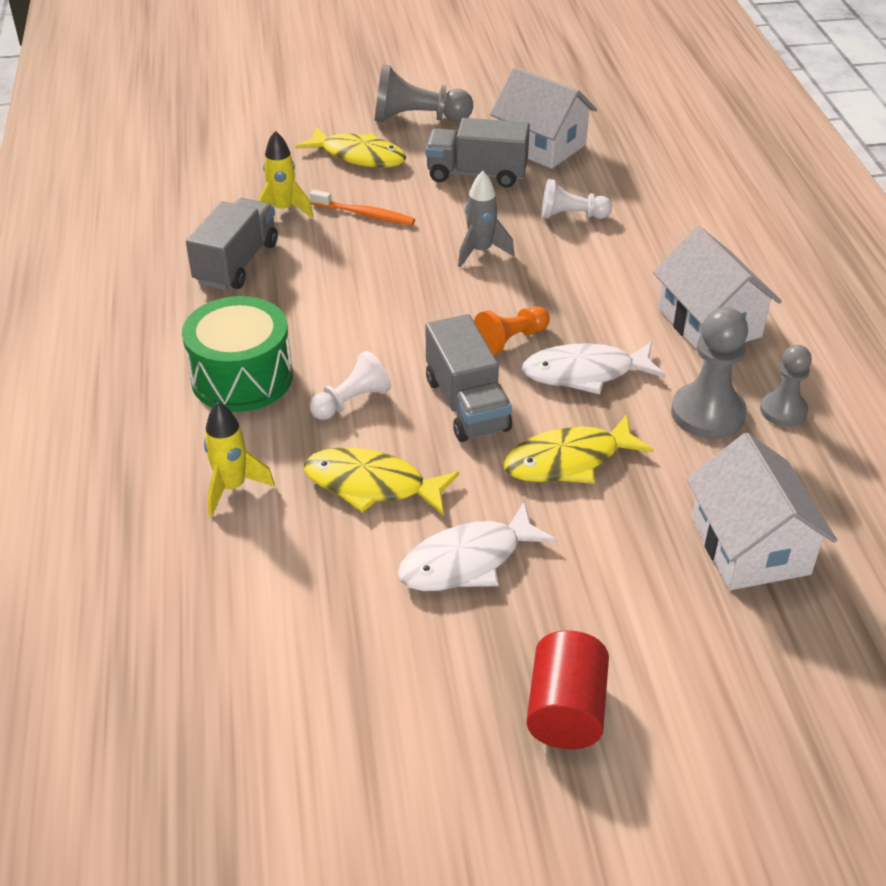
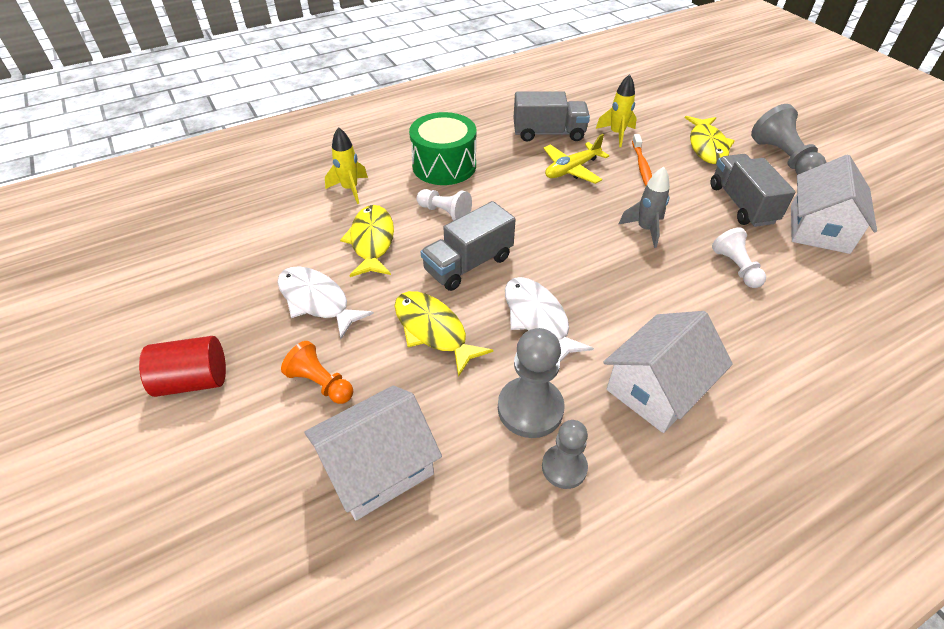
camera: 70 degrees right, 5 degrees up
orange pawn [474,306,550,355] -> orange pawn moved to [281,341,353,404]
none -> yellow plane [543,134,609,184]

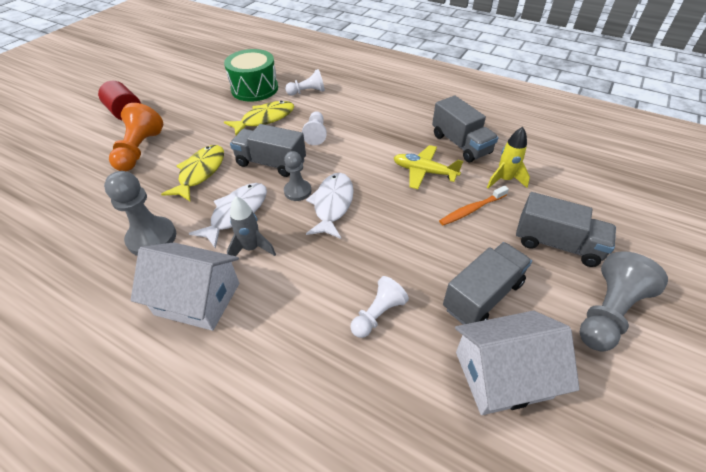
camera: 60 degrees right, 0 degrees up
white fish [277,266,374,339] -> white fish moved to [306,173,354,239]
orange pawn [281,341,353,404] -> orange pawn [109,103,163,171], size x1.57
white house [304,385,442,520] -> none
yellow rocket [325,127,368,204] -> white pawn [285,69,325,95]
green drum [409,112,477,185] -> green drum moved to [224,49,278,102]
grey pawn [542,420,588,489] -> grey pawn moved to [284,151,311,201]
grey rocket [619,167,670,248] -> grey rocket moved to [227,196,276,256]
yellow fish [685,116,735,164] -> grey truck [516,192,616,267]

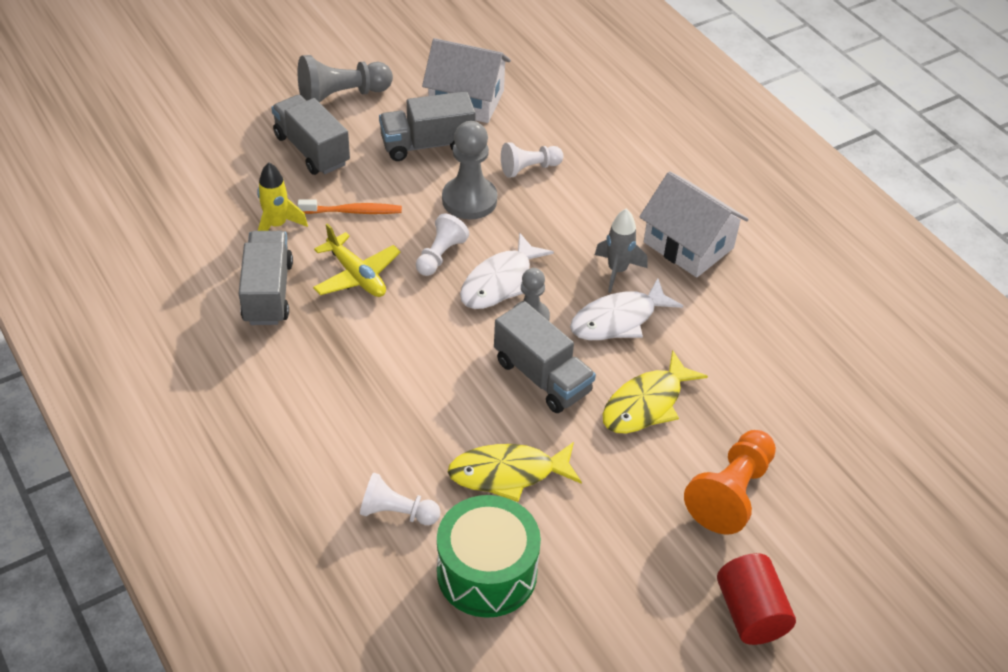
camera: 155 degrees left, 0 degrees up
grey pawn [104,171,176,256] -> grey pawn moved to [442,121,498,219]
white pawn [302,111,327,145] -> white pawn moved to [416,214,469,276]

